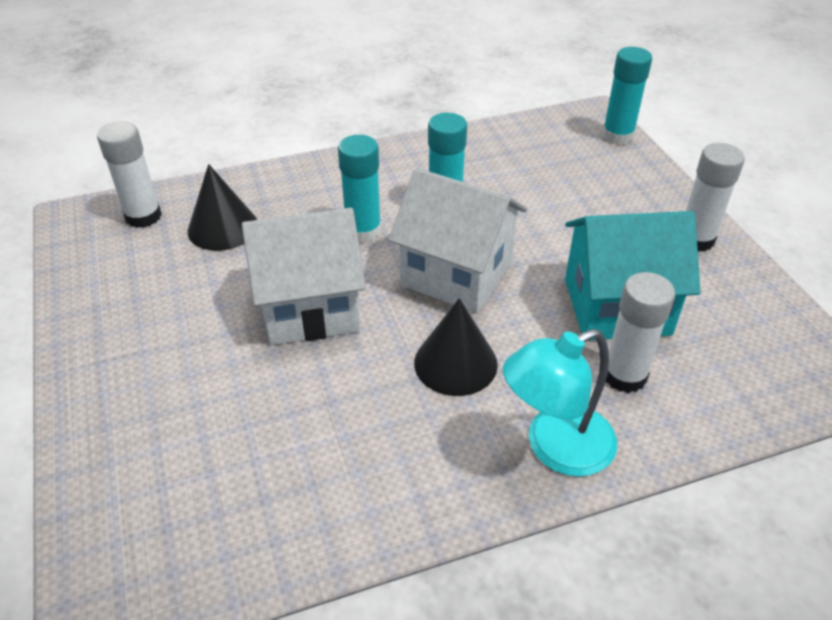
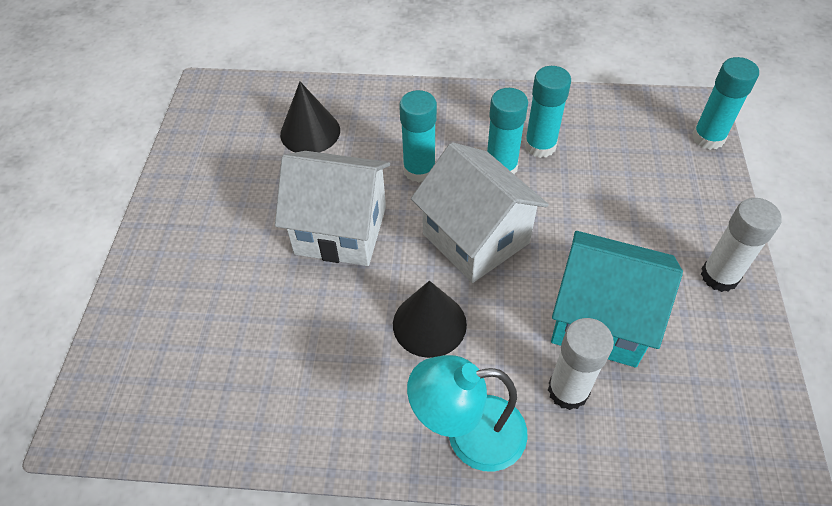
camera: 25 degrees right, 10 degrees up
white glue stick [97,121,162,228] -> none
none -> turquoise glue stick [524,66,571,158]

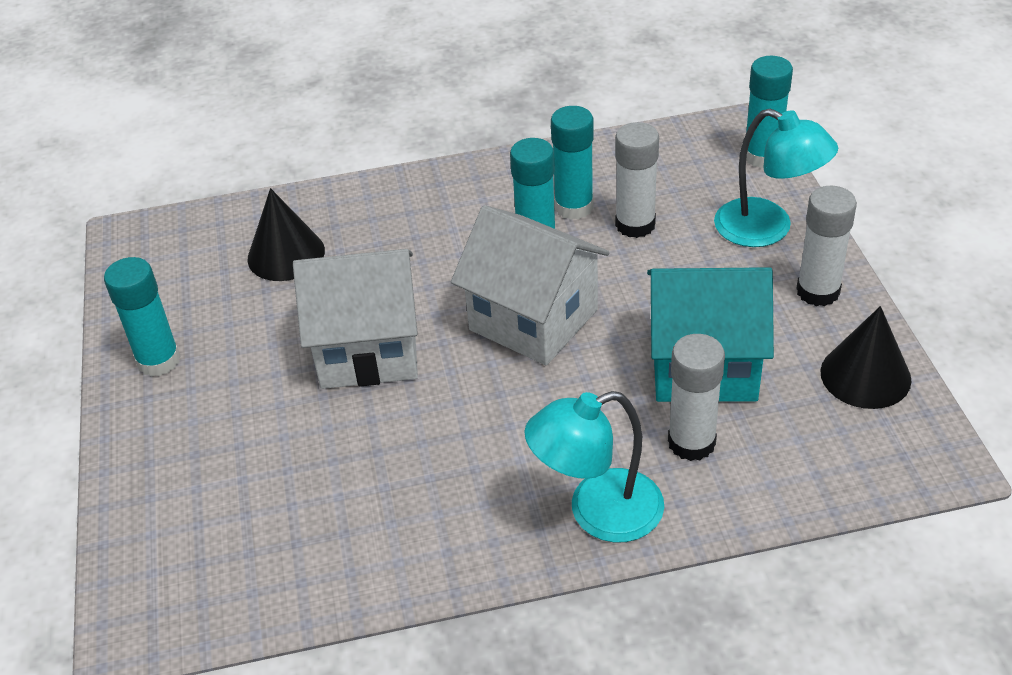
camera: 15 degrees left, 10 degrees down
black cone [393,281,467,358] -> black cone moved to [820,306,912,409]
turquoise glue stick [399,90,437,183] -> turquoise glue stick moved to [104,257,181,377]
none -> white glue stick [615,122,659,238]
none -> turquoise lamp [714,109,838,247]

